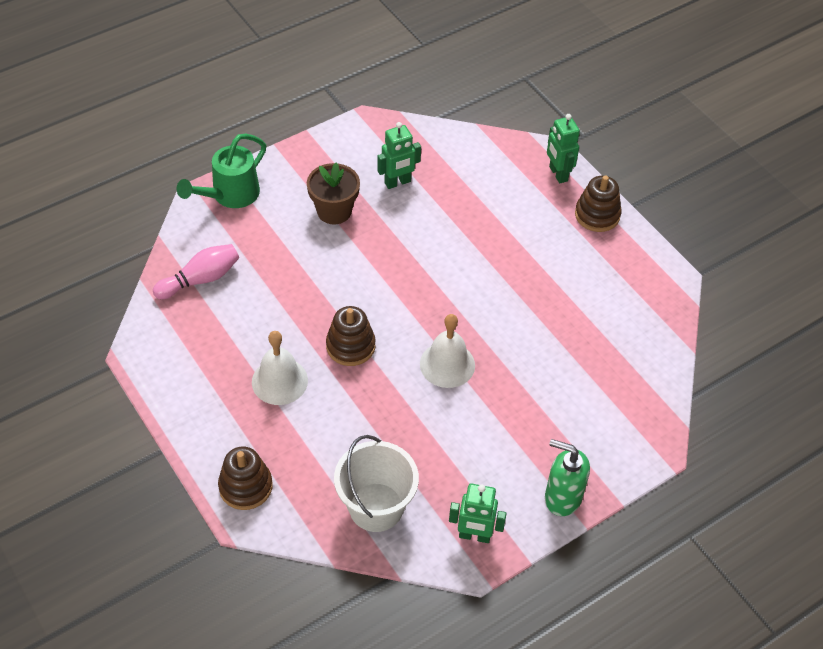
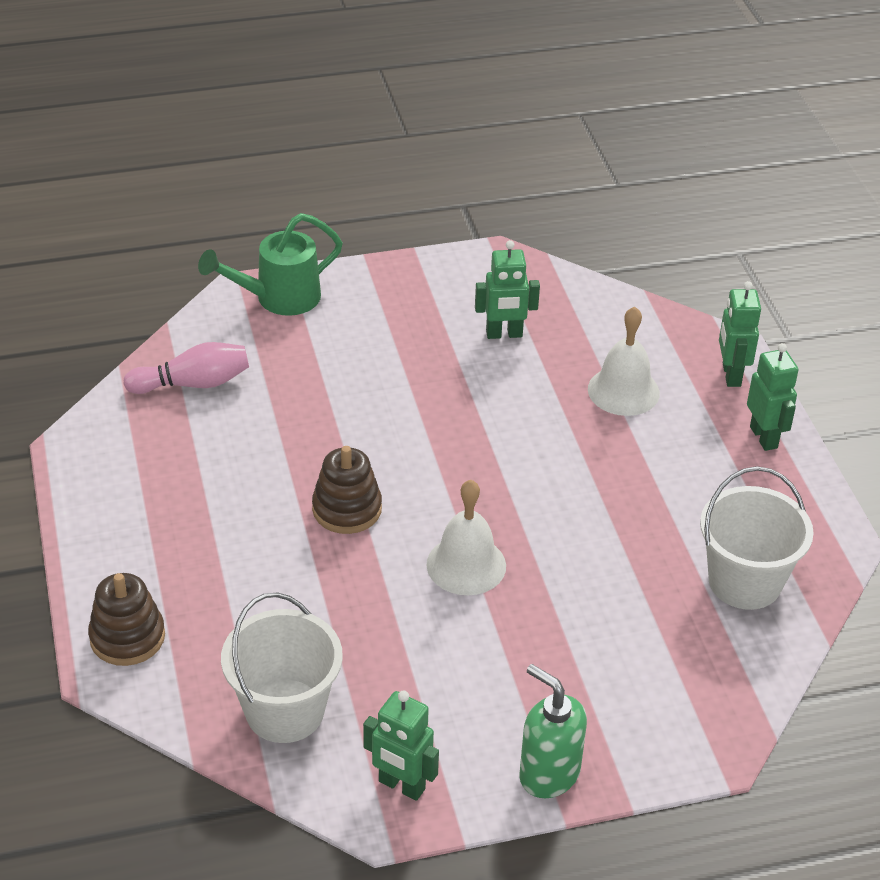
camera: 20 degrees right, 10 degrees down
white bell [252,331,308,405] -> white bell moved to [588,306,660,416]
brown flower pot [307,162,360,224] -> none
brown stacking toy [575,175,622,232] -> green robot [747,343,798,451]
none -> white bucket [700,466,814,610]

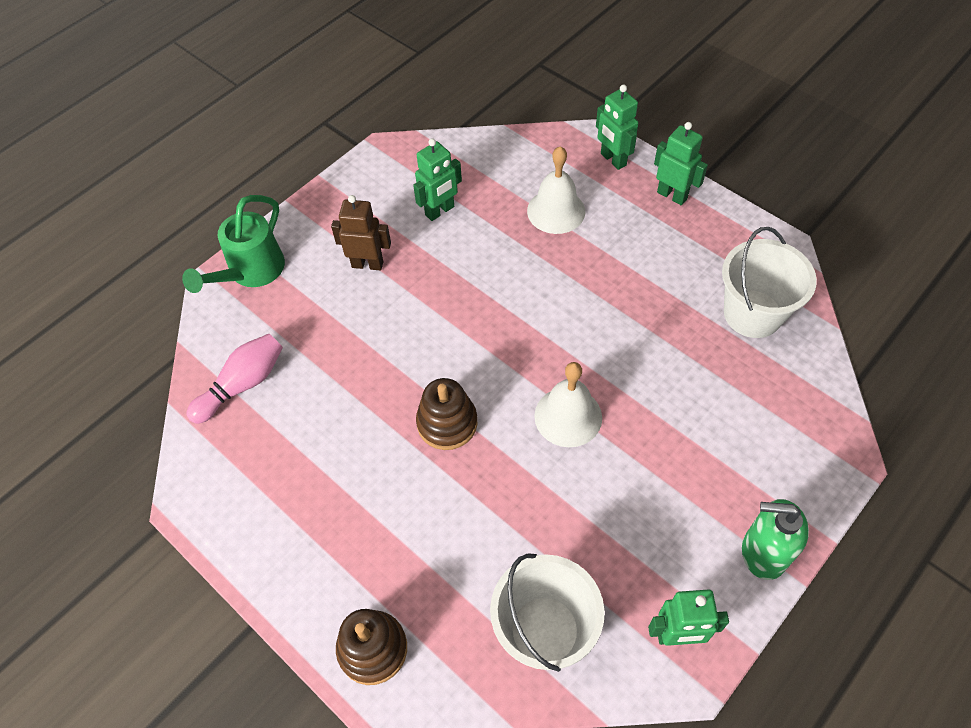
camera: 30 degrees left, 15 degrees up
none -> brown robot [331,195,391,270]

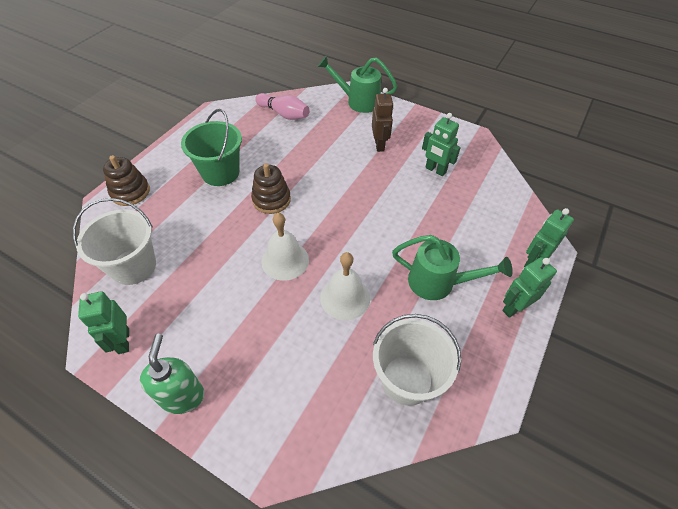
camera: 75 degrees right, 5 degrees down
white bell [527,146,585,234] -> white bell moved to [320,252,370,320]
green robot [654,122,708,205] -> green robot turned 150 degrees counterclockwise [502,257,557,318]
none -> green bucket [181,109,242,186]
none -> green watering can [392,235,513,300]

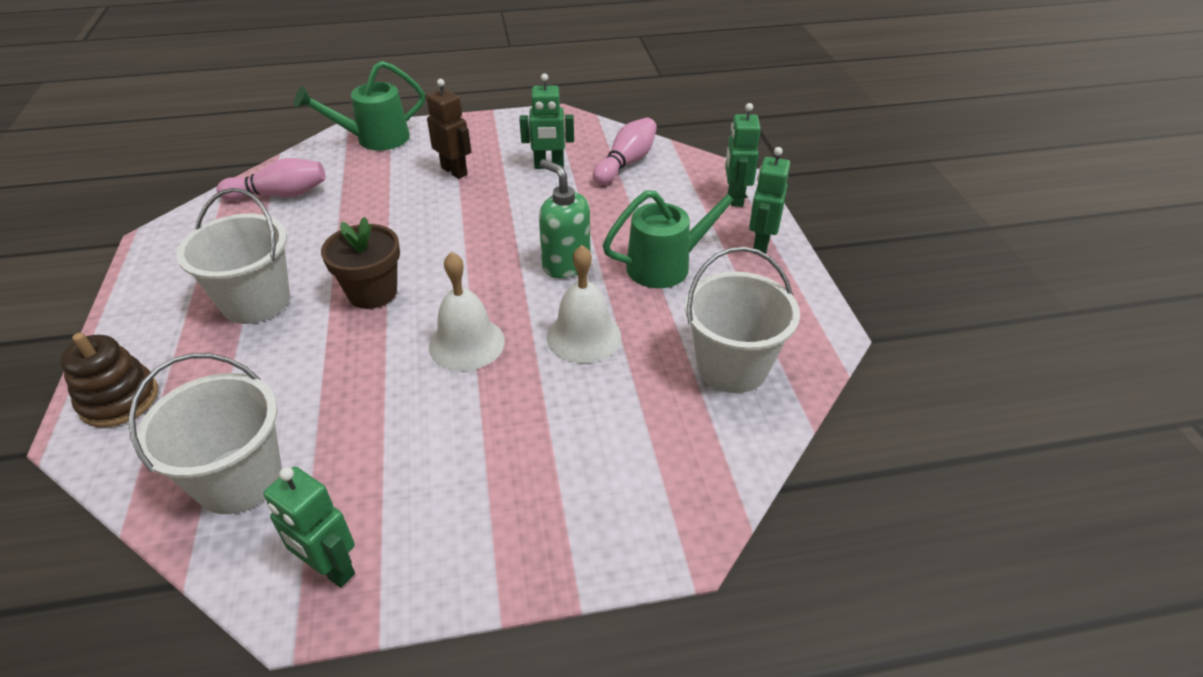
camera: 40 degrees left, 10 degrees down
green soap dispenser [140,334,204,414] -> green soap dispenser moved to [539,159,590,278]
green bucket [181,109,242,186] -> white bucket [177,188,290,324]
brown stacking toy [251,163,291,214] -> brown flower pot [321,217,400,309]
none -> pink bowling pin [593,117,657,185]

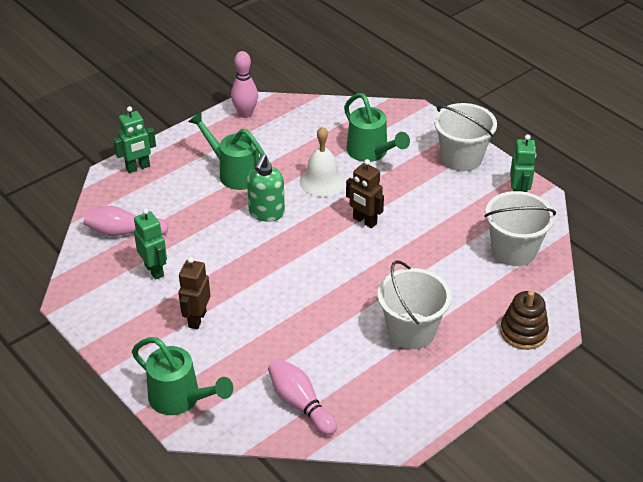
camera: 120 degrees left, 0 degrees up
brown flower pot [321,217,400,309] -> none
white bell [429,252,505,371] -> brown robot [346,159,384,228]
white bucket [685,247,800,393] -> white bucket moved to [434,103,497,171]
green robot [749,147,790,254] -> none
none -> pink bowling pin [231,51,258,118]
none -> green watering can [344,93,410,162]

